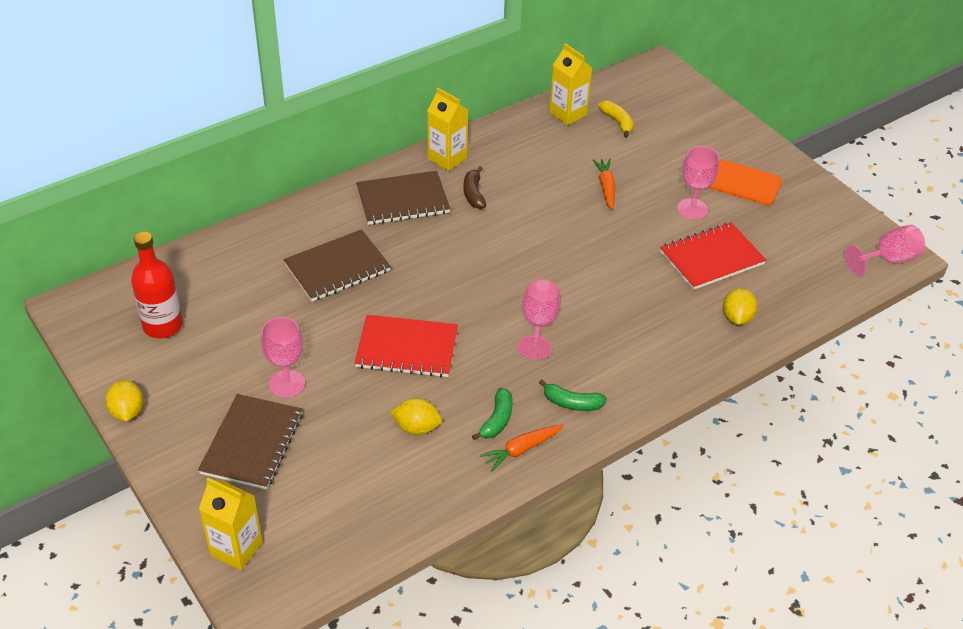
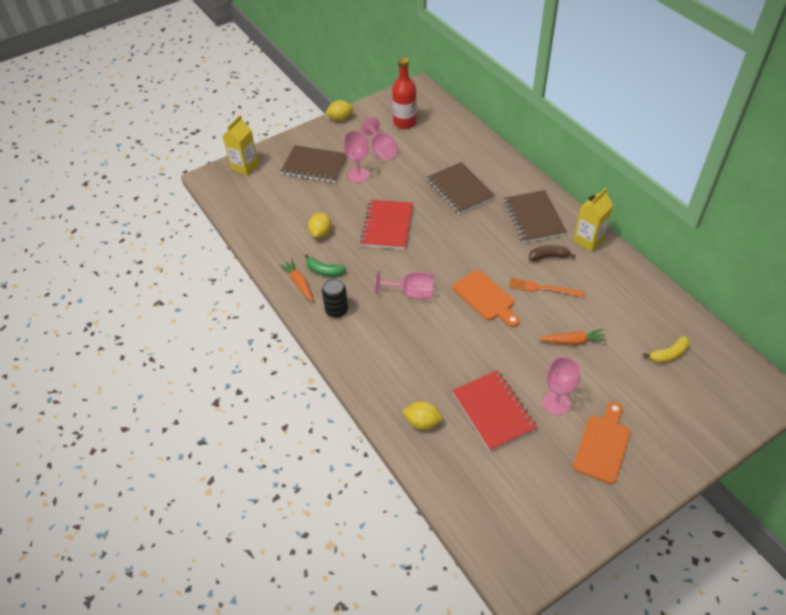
camera: 95 degrees right, 5 degrees up
green banana [539,379,607,411] -> black can [322,278,348,318]
yellow carton [549,43,592,125] -> none
pink goblet [845,225,925,276] -> pink goblet moved to [360,117,398,161]
none -> orange cutting board [453,270,520,327]
none -> orange fork [509,278,585,298]

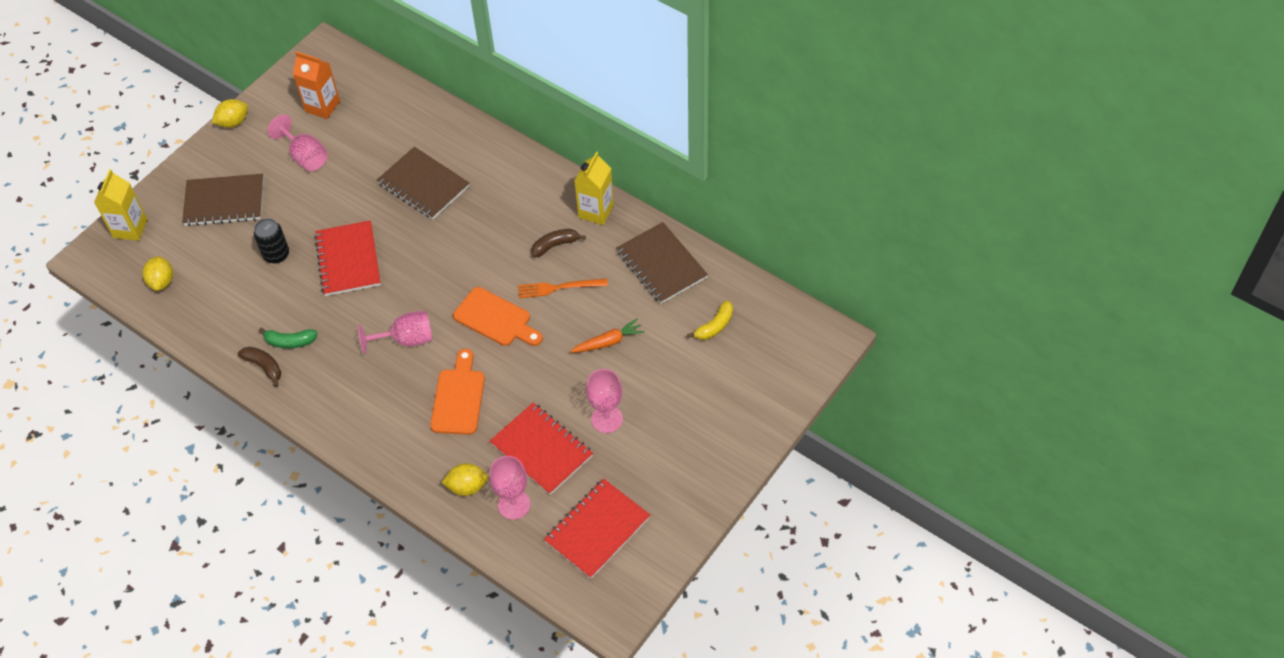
camera: 20 degrees left, 5 degrees up
orange carrot [279,259,313,301] -> brown banana [238,347,281,387]
yellow lemon [308,213,331,238] -> yellow lemon moved to [142,256,173,291]
black can [322,278,348,318] -> black can moved to [254,218,289,263]
pink goblet [344,130,369,183] -> pink goblet moved to [489,456,530,520]
red bottle [392,57,417,129] -> orange carton [293,51,340,119]
brown notebook [504,190,567,243] -> brown notebook moved to [616,222,708,304]
orange cutting board [573,402,630,484] -> orange cutting board moved to [430,349,485,435]
none -> red notebook [544,479,650,579]

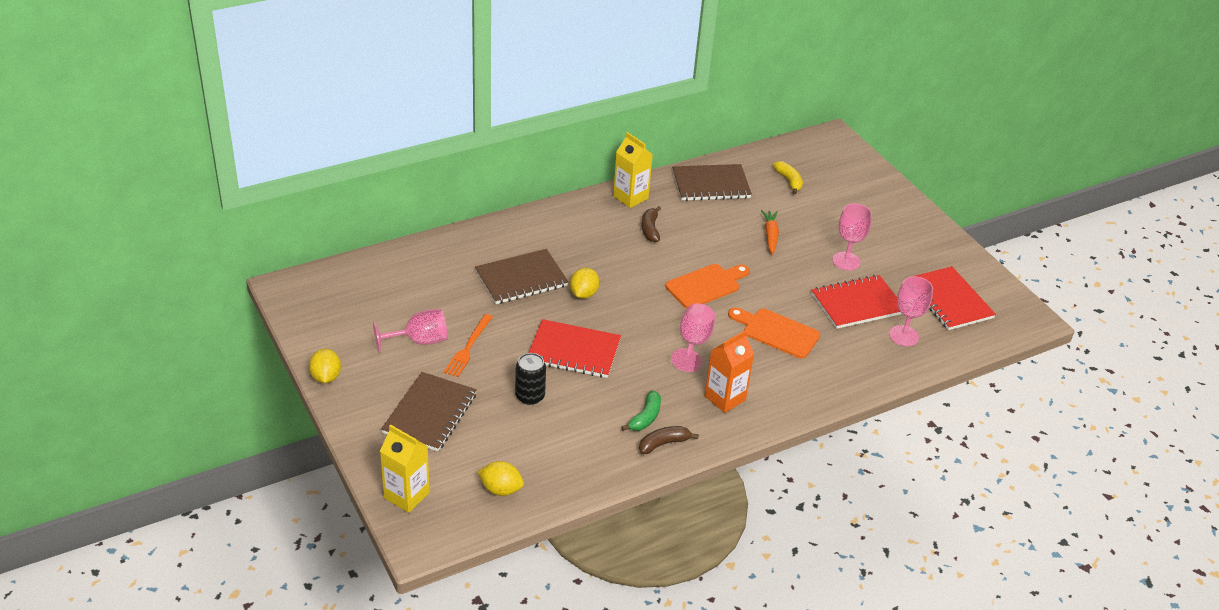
camera: 70 degrees left, 15 degrees down
orange carton [293,51,340,119] -> orange carton moved to [704,330,754,413]
yellow lemon [441,463,488,496] -> yellow lemon moved to [570,268,599,299]
orange fork [518,278,608,298] -> orange fork moved to [444,314,493,377]

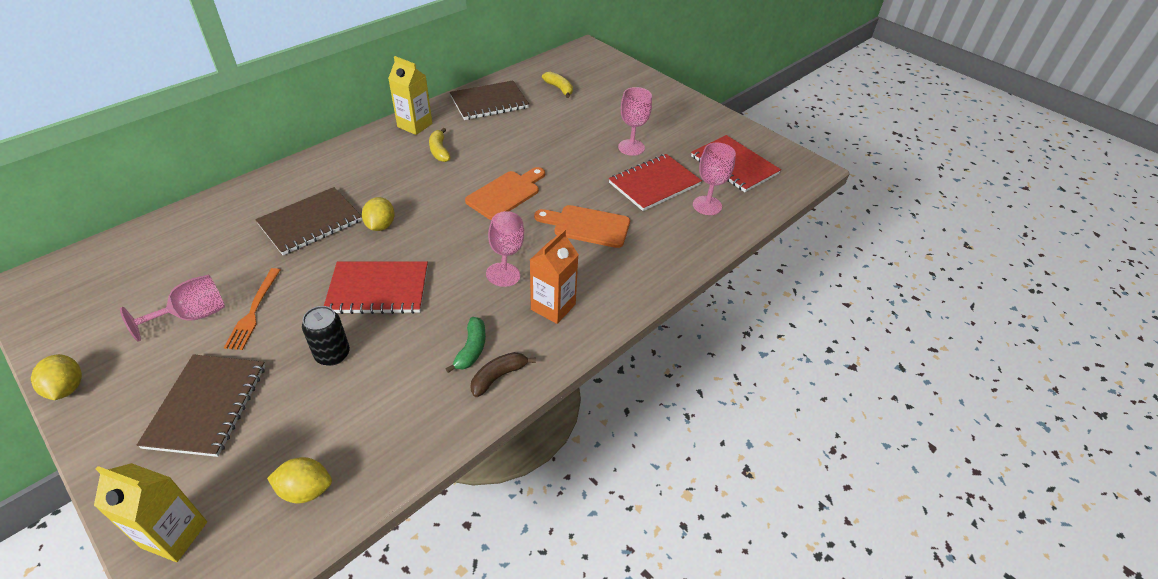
camera: 15 degrees left, 5 degrees up
brown banana [642,206,661,242] -> yellow banana [429,128,451,162]
orange carrot [761,210,779,255] -> none

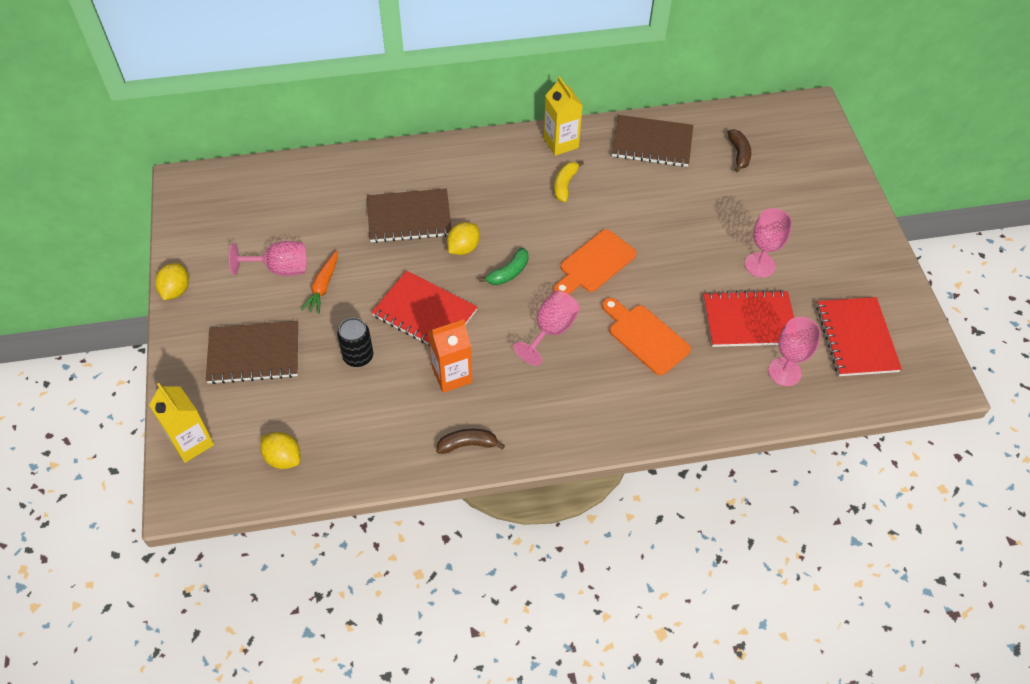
camera: 35 degrees right, 10 degrees up
brown notebook [137,354,265,457] -> brown notebook turned 45 degrees clockwise [206,321,299,384]
orange fork [224,268,280,350] -> orange carrot [301,250,338,314]
green banana [446,317,486,373] -> green banana moved to [479,248,528,285]
orange cutting board [465,167,545,220] -> orange cutting board turned 150 degrees clockwise [553,229,637,294]
orange carton [530,229,579,324] -> orange carton moved to [428,319,472,393]
yellow banana [542,72,573,98] -> brown banana [727,129,751,172]

